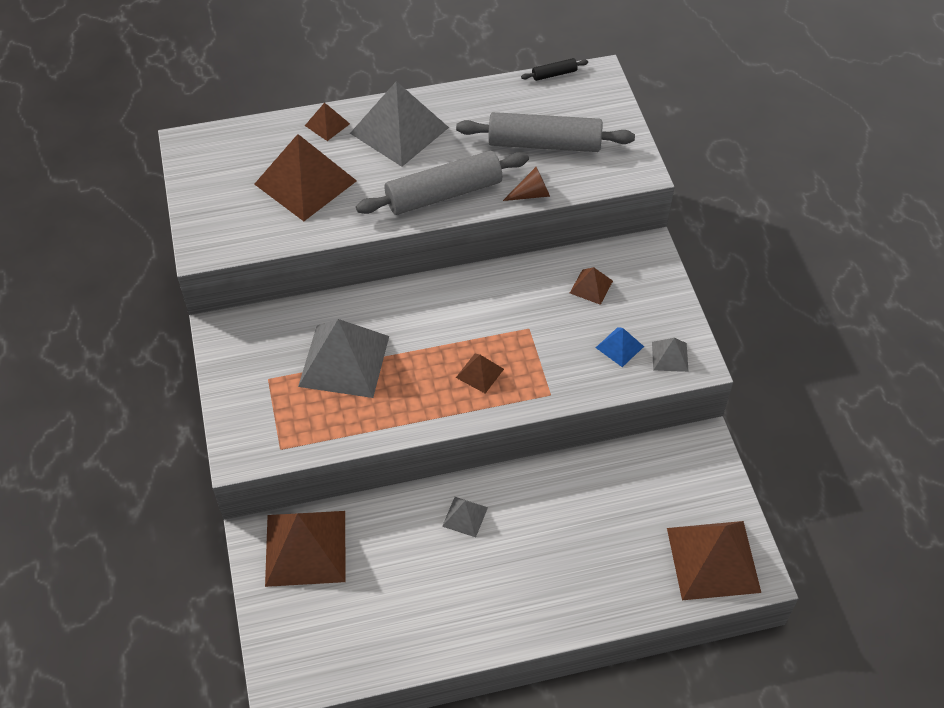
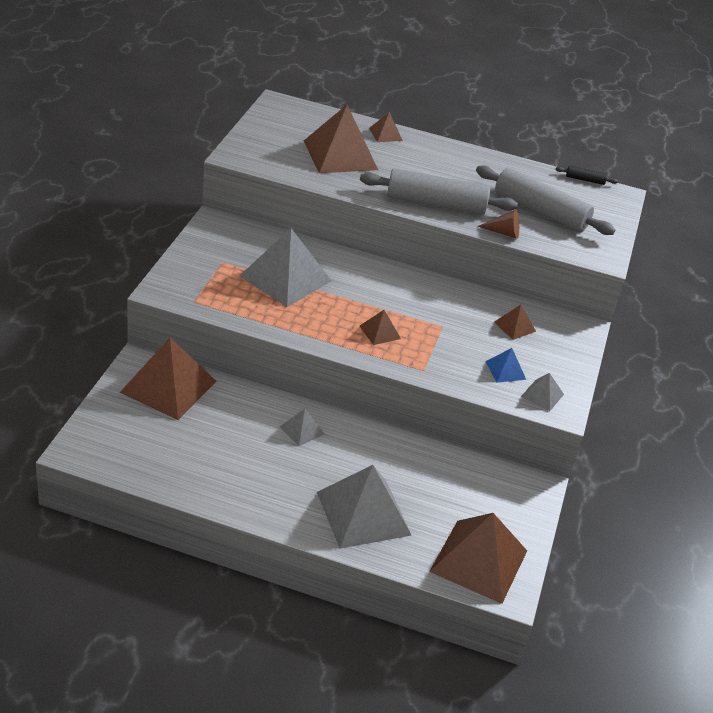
camera: 25 degrees right, 15 degrees down
grey pyramid [350,81,449,167] -> grey pyramid moved to [317,465,412,549]

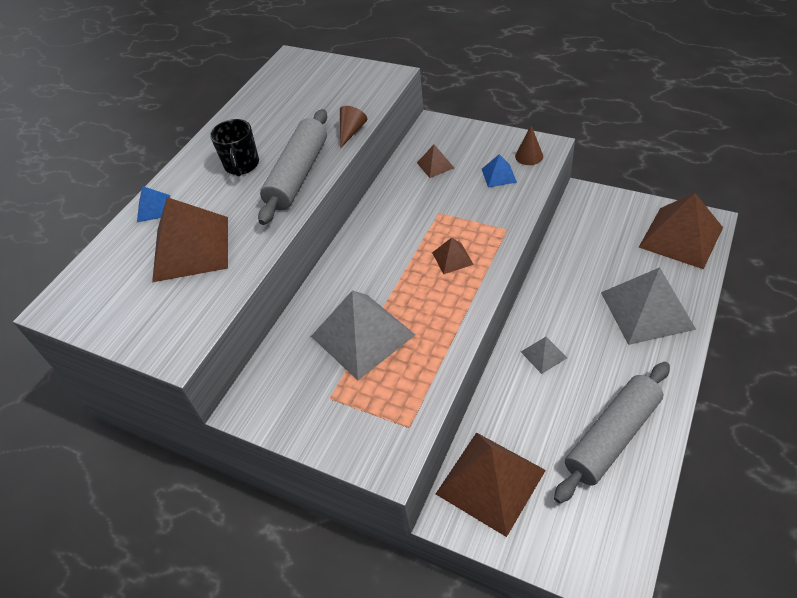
camera: 70 degrees left, 10 degrees up
brown pyramid [369,112,403,142] -> blue pyramid [137,186,170,222]
grey rolling pin [476,166,615,235] -> grey rolling pin moved to [554,362,670,504]
grey pyramid [521,373,564,411] -> brown cone [515,126,543,165]
black rolling pin [556,165,618,185] -> none
none -> black mug [210,119,259,177]

